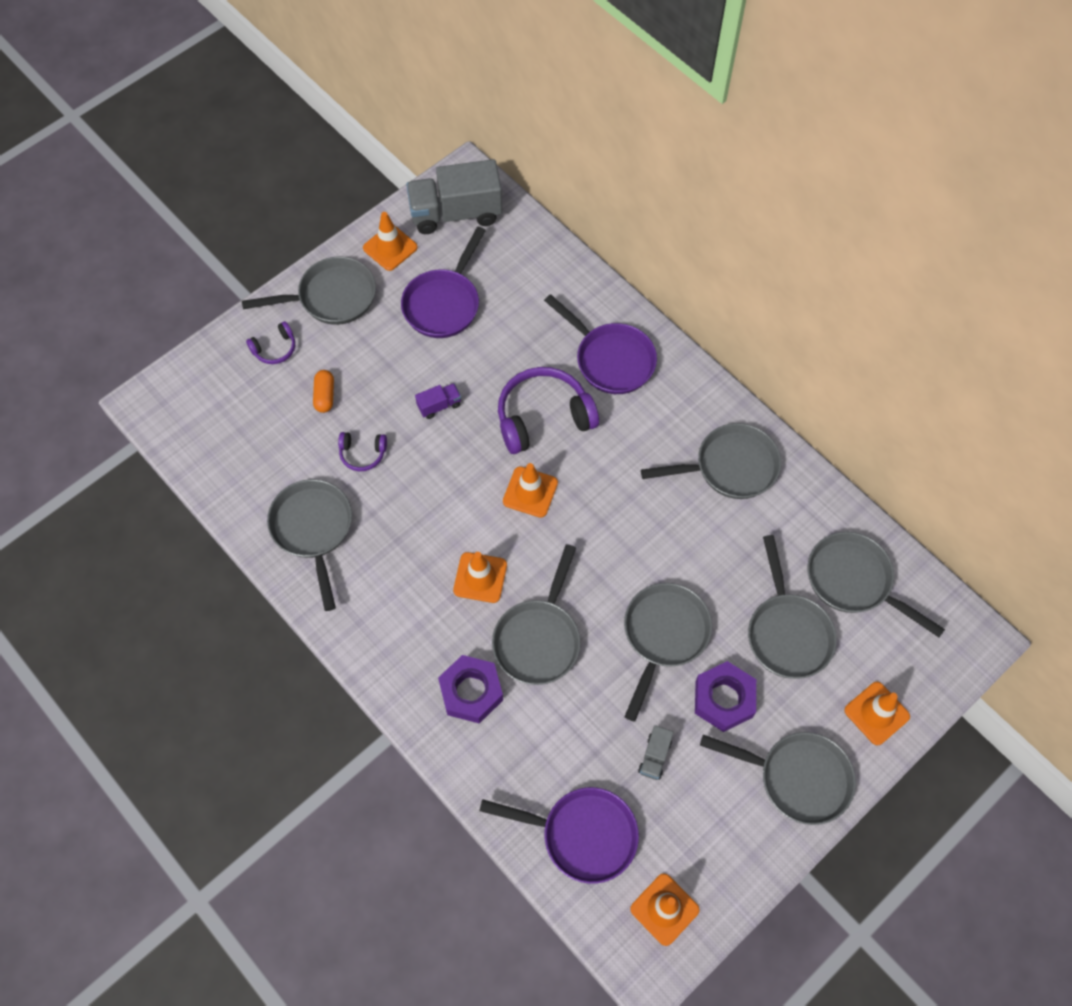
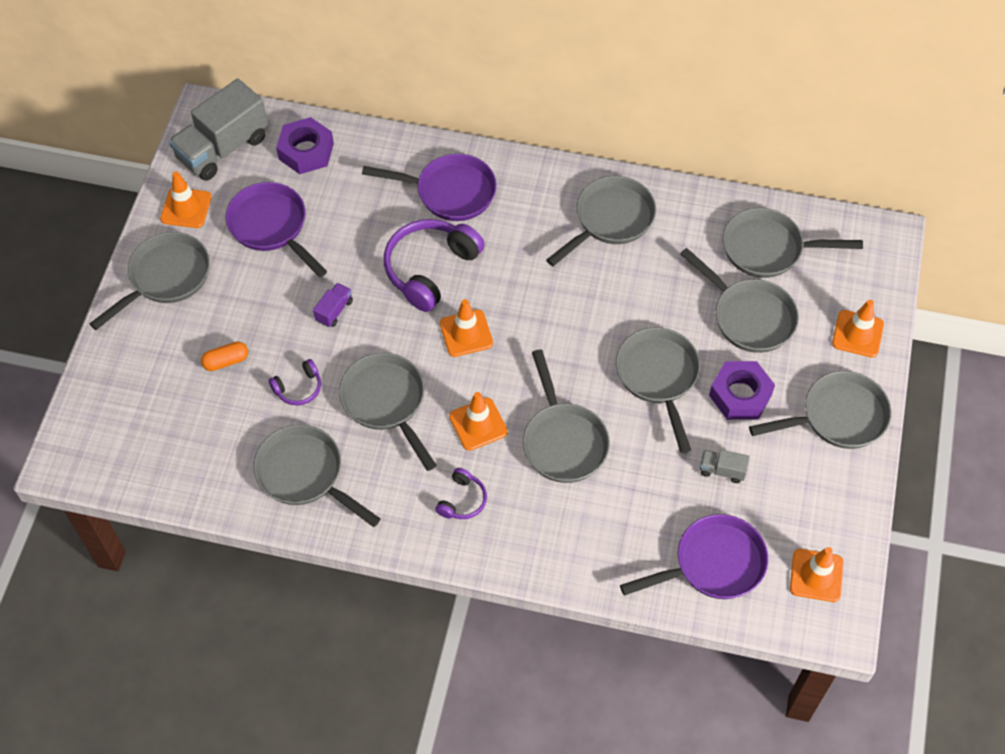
camera: 35 degrees left, 5 degrees down
purple headphones [246,321,295,364] -> purple headphones moved to [435,468,487,519]
orange capsule [313,370,334,413] -> orange capsule turned 75 degrees counterclockwise [201,342,248,371]
purple pan [401,227,486,338] -> purple pan turned 150 degrees clockwise [226,182,327,277]
purple nut [438,655,503,724] -> purple nut moved to [276,117,334,174]
grey truck [638,725,674,780] -> grey truck turned 120 degrees clockwise [700,450,750,483]
none -> grey pan [339,353,437,471]

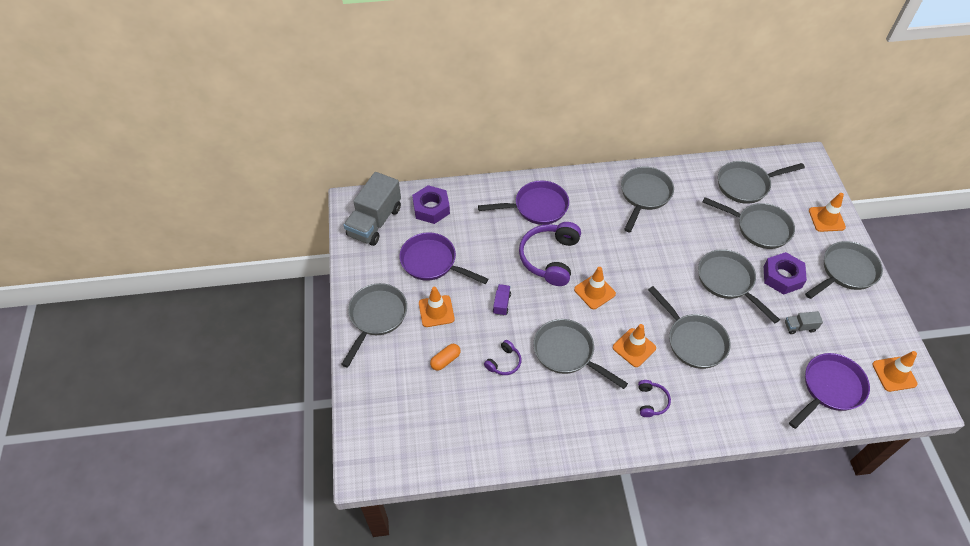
camera: 20 degrees left, 5 degrees down
orange traffic cone [160,171,212,228] -> orange traffic cone moved to [419,287,455,327]
grey pan [254,425,381,527] -> none

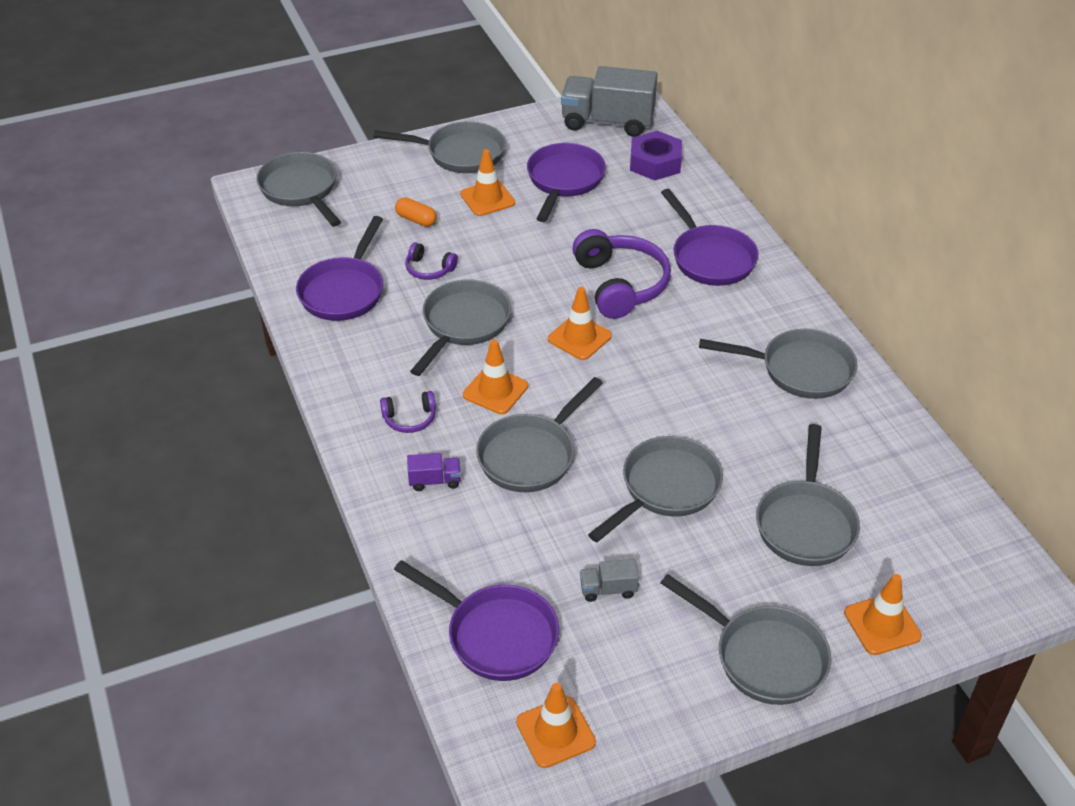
camera: 75 degrees right, 10 degrees down
purple truck [493,284,511,316] -> purple truck moved to [407,453,461,491]
purple headphones [519,222,581,286] -> purple headphones turned 75 degrees clockwise [572,229,671,319]
grey pan [718,161,805,204] -> grey pan moved to [256,152,341,226]
purple nut [764,252,807,295] -> none
grey truck [785,311,823,334] -> grey truck turned 75 degrees counterclockwise [580,559,639,602]
none -> purple pan [296,216,383,321]

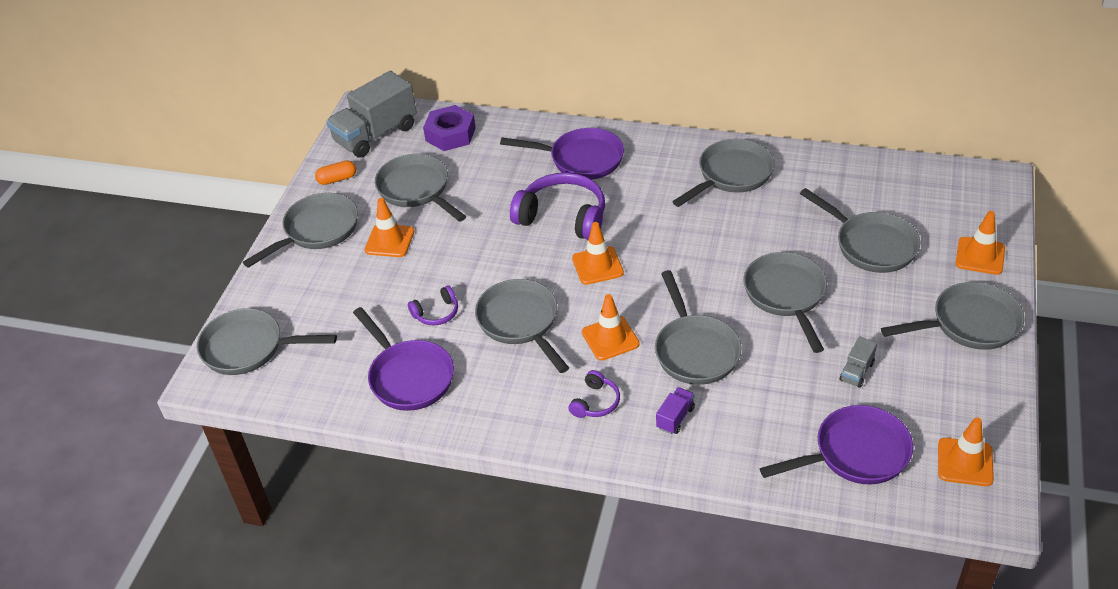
camera: 50 degrees left, 0 degrees up
orange capsule [395,197,437,227] -> orange capsule moved to [315,160,356,185]
purple pan [527,143,606,222] -> grey pan [375,154,466,222]

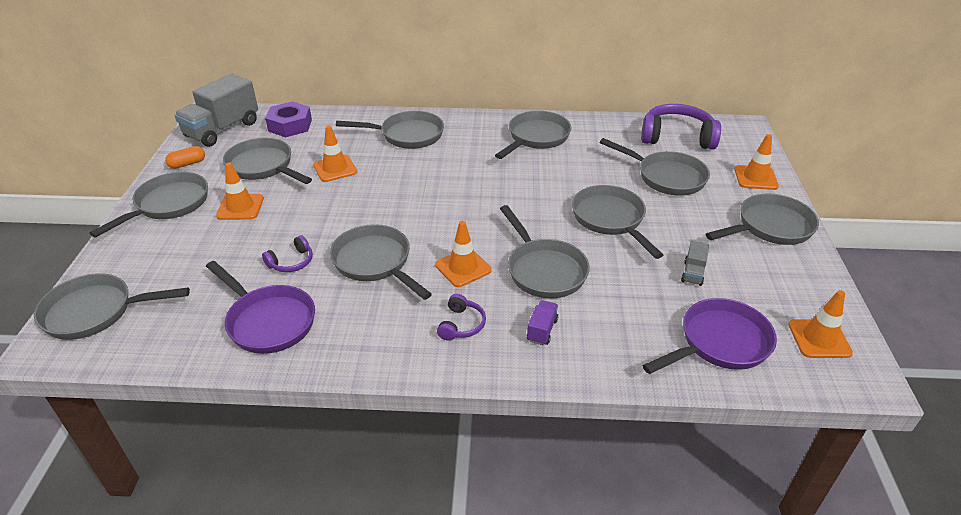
camera: 15 degrees left, 5 degrees down
purple pan [500,128,624,180] -> grey pan [336,111,444,149]
purple headphones [510,172,605,240] -> purple headphones moved to [641,104,721,150]
orange traffic cone [572,222,624,285] -> orange traffic cone moved to [313,126,357,182]

